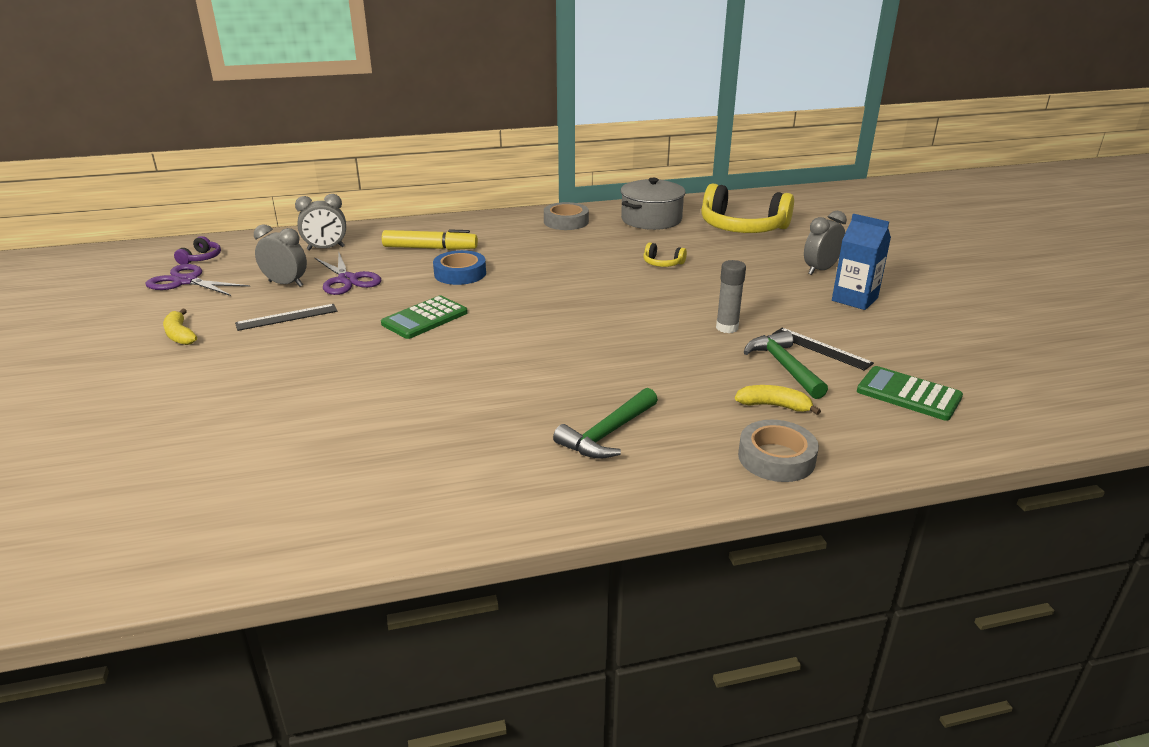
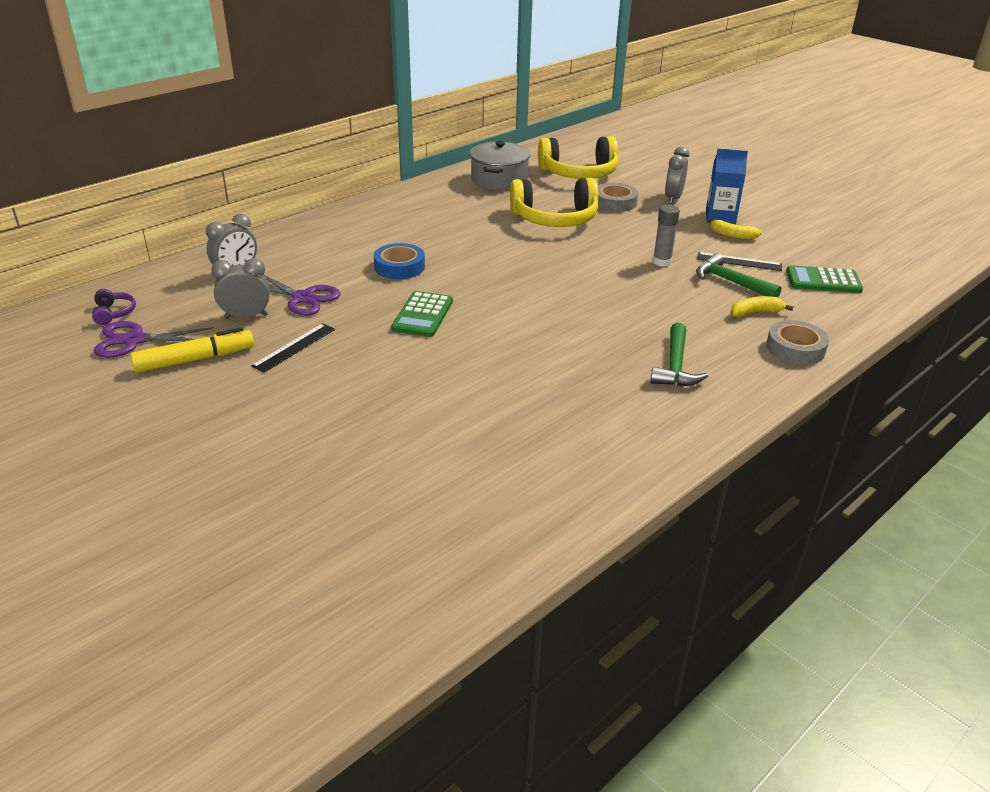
camera: 30 degrees left, 5 degrees up
yellow banana [163,309,197,345] -> yellow banana moved to [707,218,762,240]
yellow marker [382,229,478,250] -> yellow marker moved to [130,327,254,373]
grey tape [544,202,589,230] -> grey tape moved to [598,183,638,212]
yellow headphones [643,242,687,267] -> yellow headphones [510,178,598,227], size x2.36

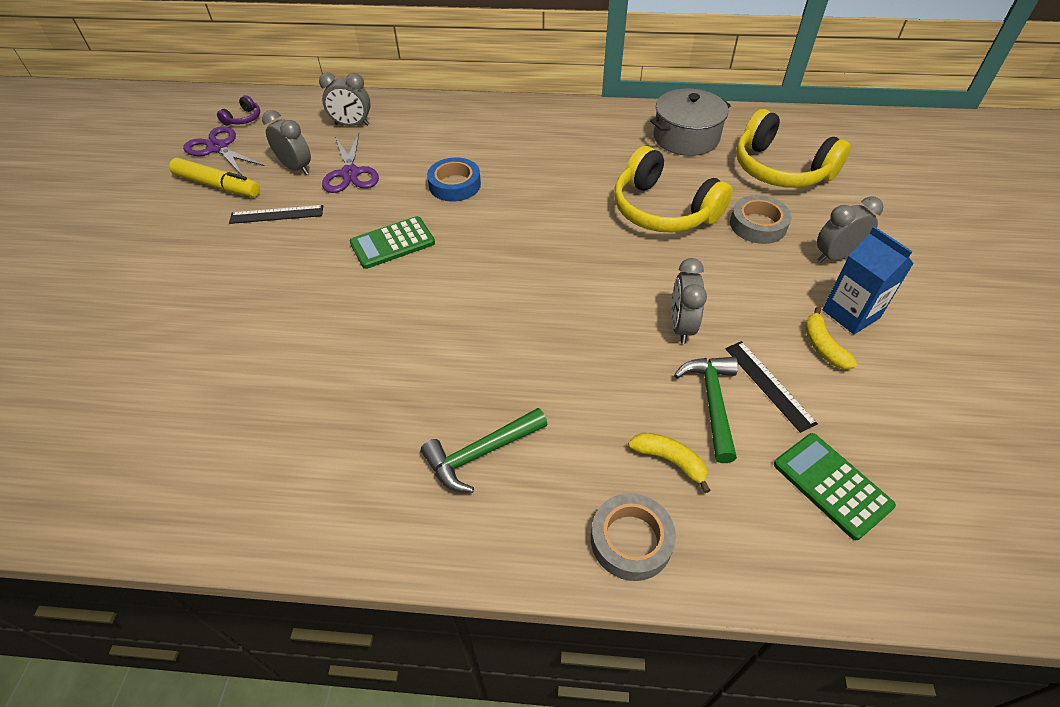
camera: 50 degrees right, 15 degrees up
grey glue stick [653,205,680,267] -> grey clock [671,258,707,344]

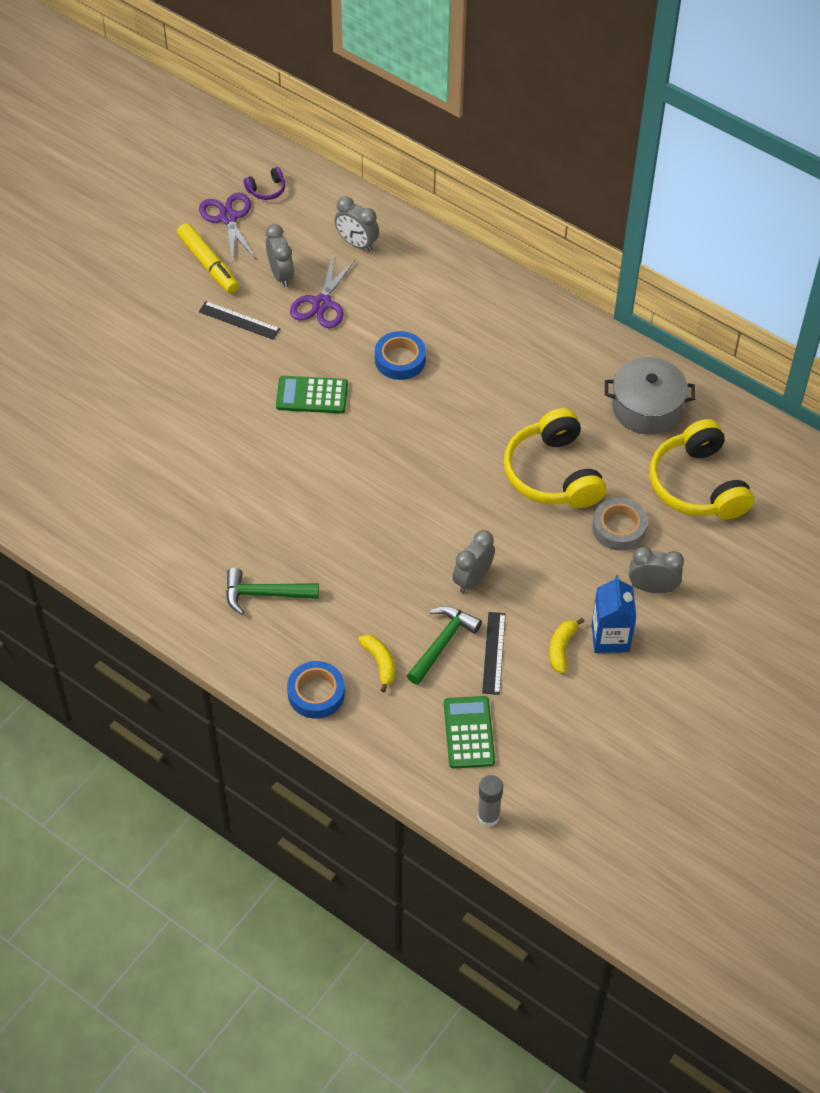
camera: 30 degrees right, 5 degrees up
grey tape [591,493,676,581] -> blue tape [287,661,345,719]
none -> grey glue stick [477,775,503,827]

